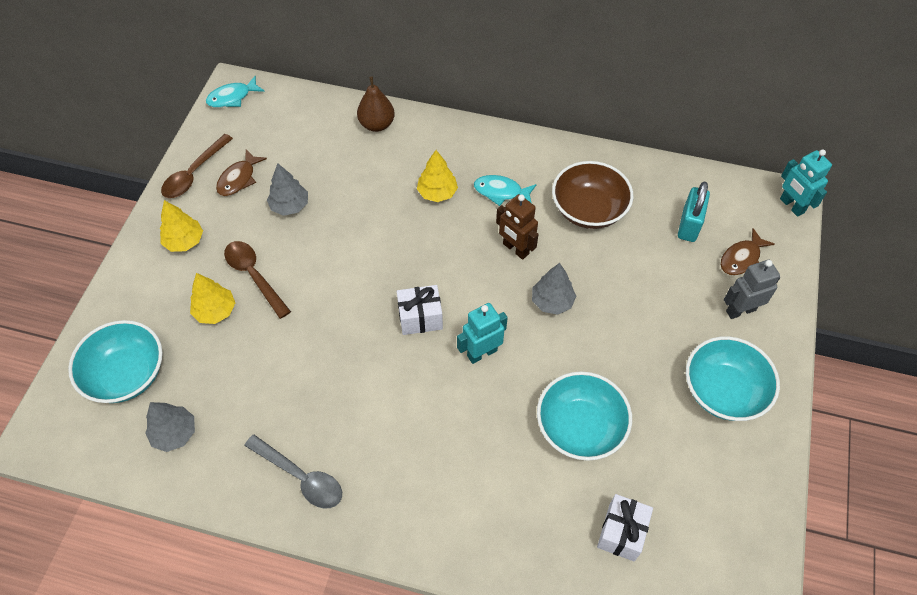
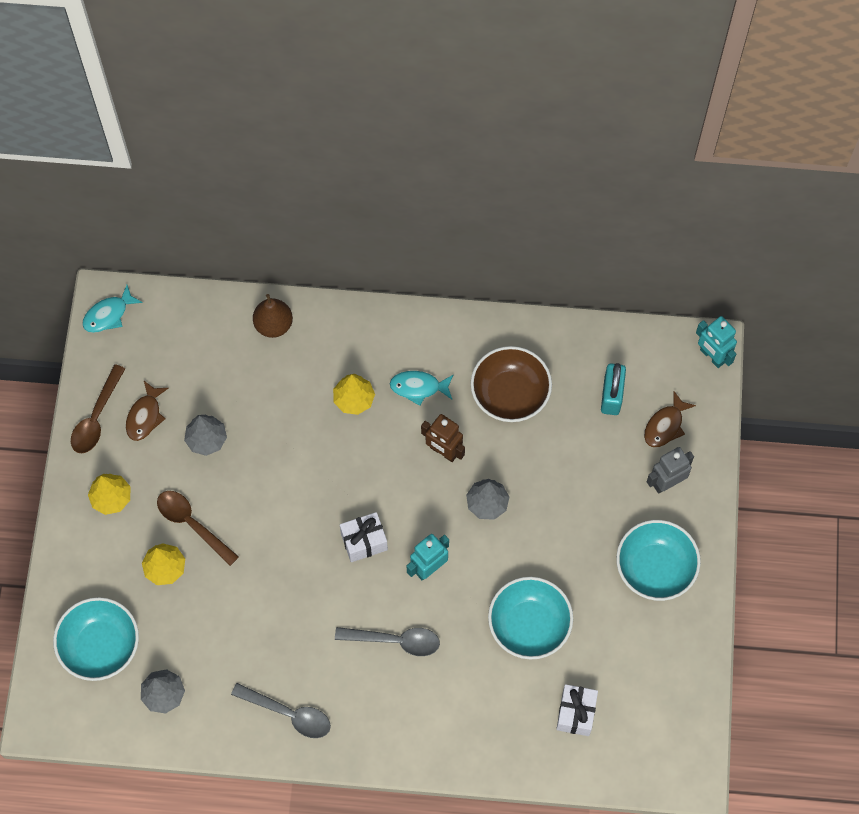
camera: 10 degrees left, 10 degrees up
none -> grey spoon [335,627,440,656]

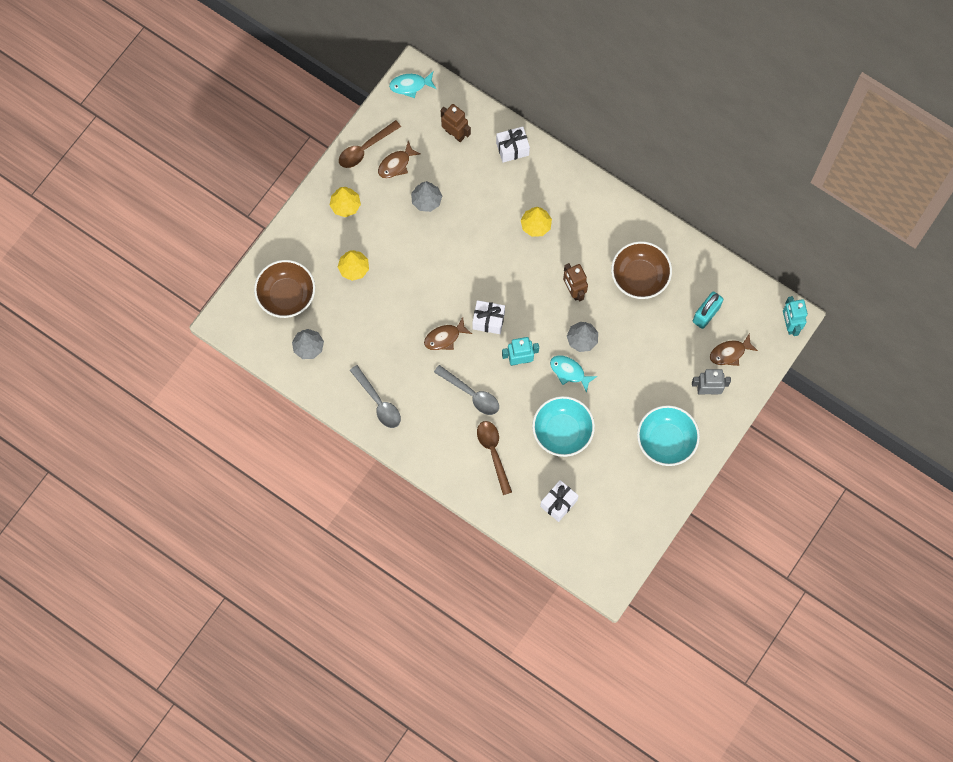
camera: 30 degrees right, 5 degrees up
turquoise bowl [53,597,139,681] -> brown bowl [254,260,315,318]
brown spoon [157,491,239,566] -> brown spoon moved to [477,421,512,495]
brown pear [253,294,293,338] -> white gift [496,127,530,162]
turquoise fish [390,371,454,406] -> turquoise fish moved to [550,355,597,393]
none -> brown fish [424,317,472,350]
none -> brown robot [441,104,471,142]

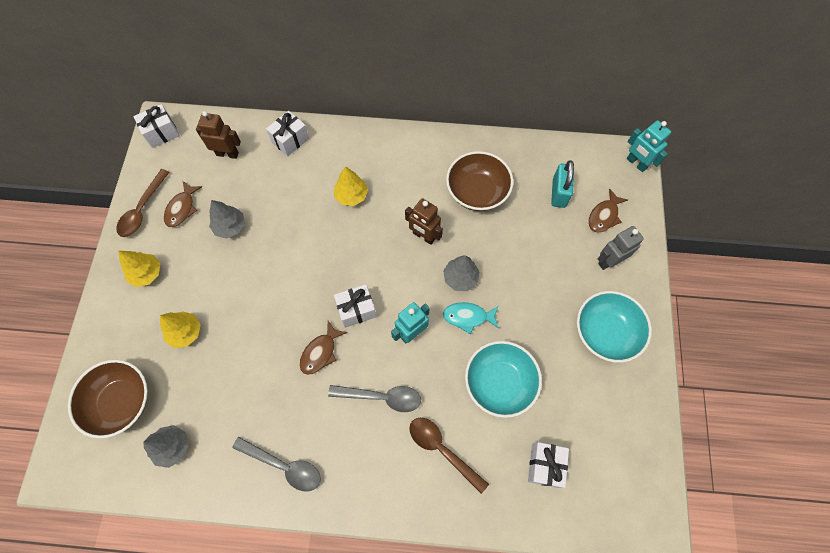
camera: 30 degrees left, 5 degrees down
turquoise fish [389,72,436,98] -> white gift [133,104,180,148]

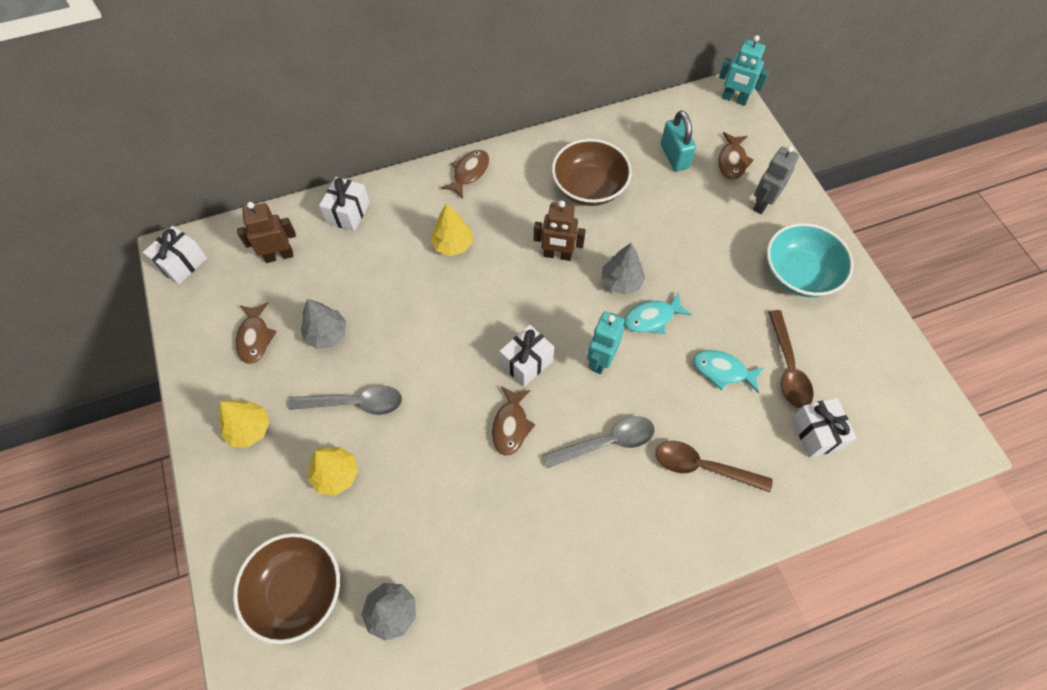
camera: 25 degrees left, 5 degrees down
brown spoon [116,169,170,237] -> brown spoon moved to [769,310,814,408]
grey spoon [233,437,321,492] -> grey spoon moved to [289,386,402,415]
turquoise bowl [465,341,542,418] -> turquoise fish [693,350,764,393]
none -> brown fish [441,150,489,199]

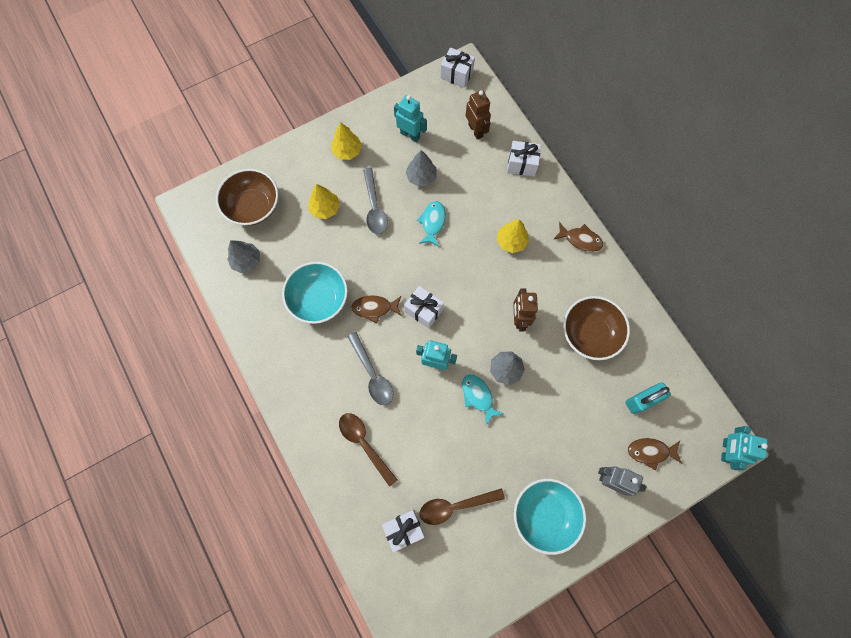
camera: 80 degrees right, 10 degrees up
brown fish [236,302,277,364] -> turquoise robot [394,95,427,142]
brown spoon [656,441,773,492] -> brown spoon turned 45 degrees counterclockwise [339,413,398,487]
turquoise fish [693,350,764,393] -> turquoise fish moved to [417,201,446,247]
none -> turquoise bowl [282,262,348,324]

